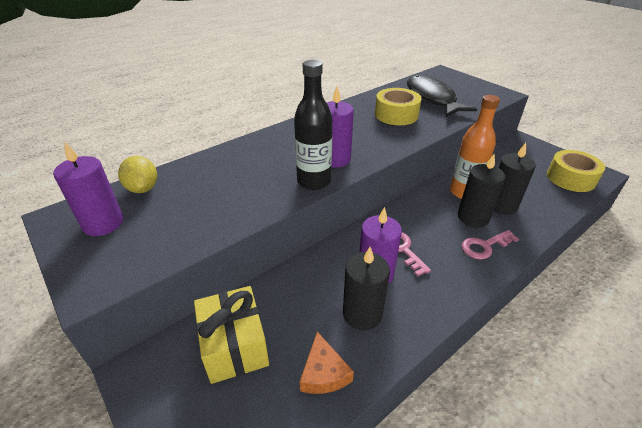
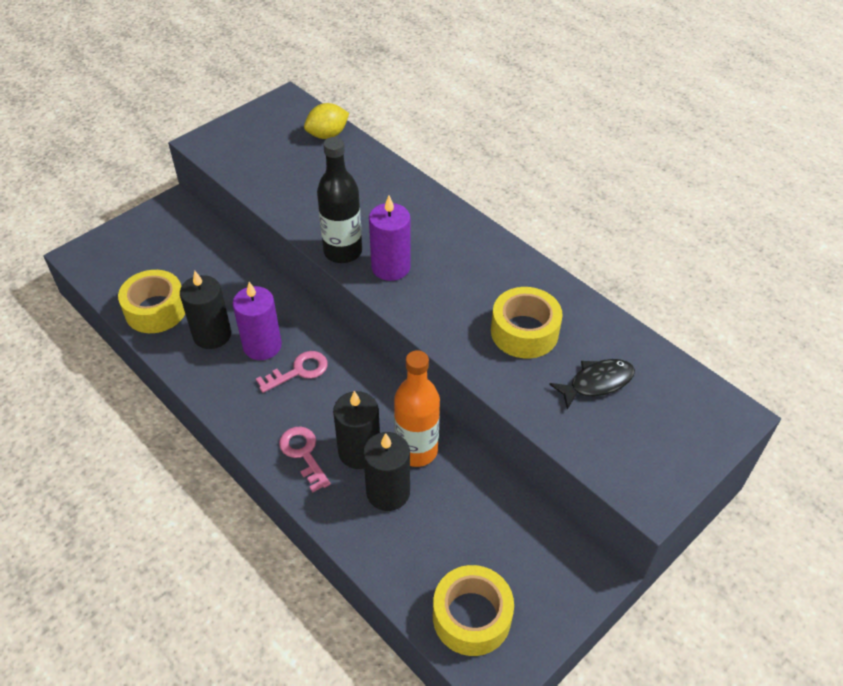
camera: 85 degrees right, 10 degrees up
purple candle [53,142,123,236] -> none
yellow gift [194,286,269,384] -> none
orange cheese [300,332,354,394] -> yellow tape [118,270,185,333]
black fish [407,75,477,117] -> black fish [549,359,635,410], size x0.58

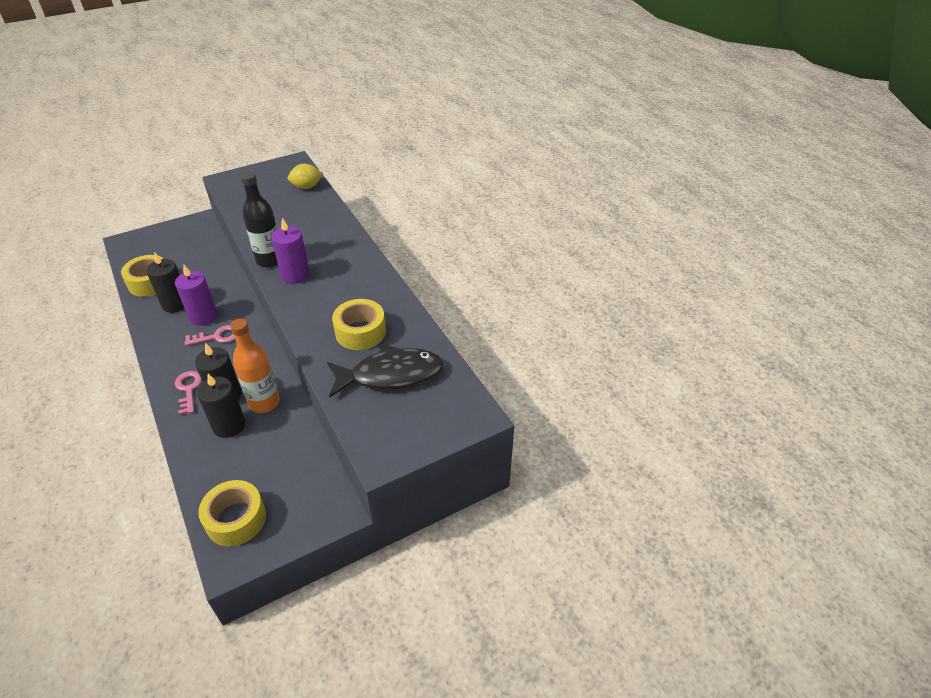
camera: 15 degrees right, 5 degrees down
black fish [549,359,635,410] -> black fish [327,345,443,397], size x1.73

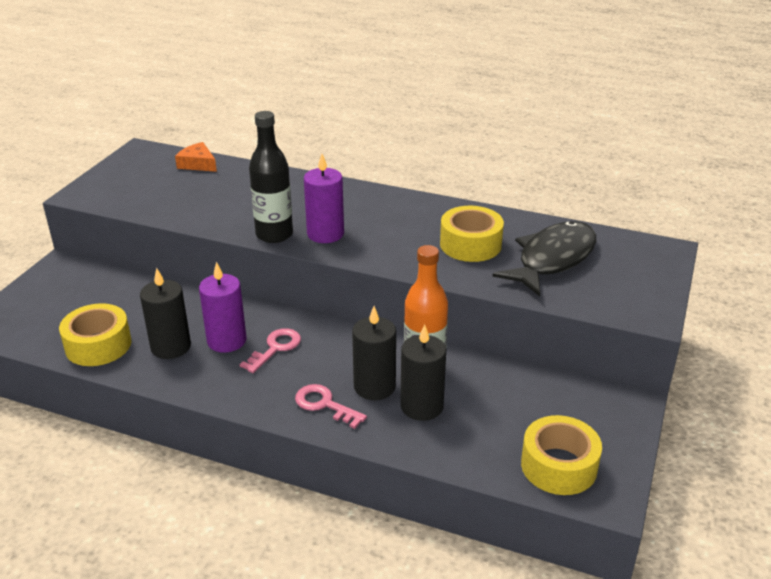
camera: 40 degrees left, 10 degrees down
yellow lemon [288,164,323,189] -> orange cheese [175,142,217,172]

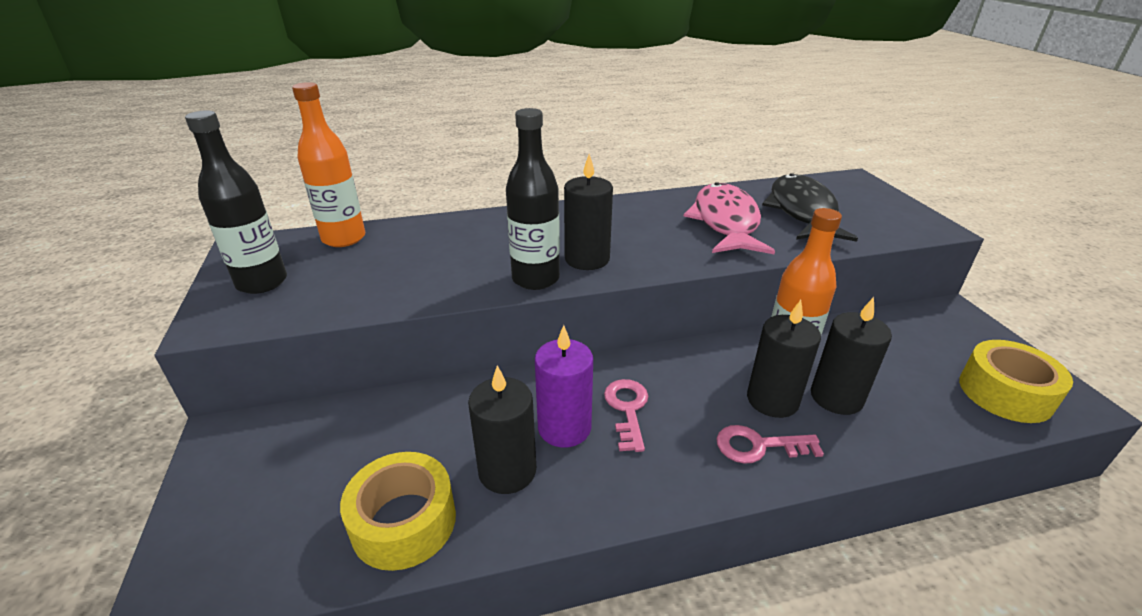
camera: 35 degrees left, 0 degrees up
orange cheese [175,142,217,172] -> orange bottle [292,82,365,247]
purple candle [304,154,344,243] -> black candle [564,154,613,270]
yellow tape [440,206,504,262] -> pink fish [684,182,775,254]
none -> black bottle [185,110,287,294]

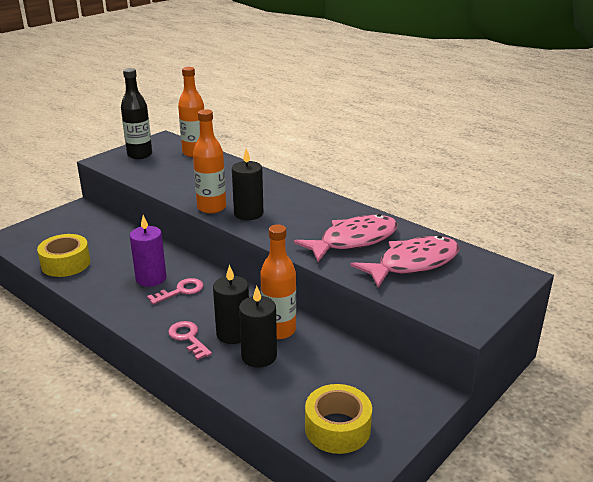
camera: 55 degrees right, 5 degrees down
black candle [468,365,536,494] -> none
black bottle [506,108,560,290] -> orange bottle [193,109,226,214]
black fish [762,173,858,242] -> pink fish [351,236,459,288]

